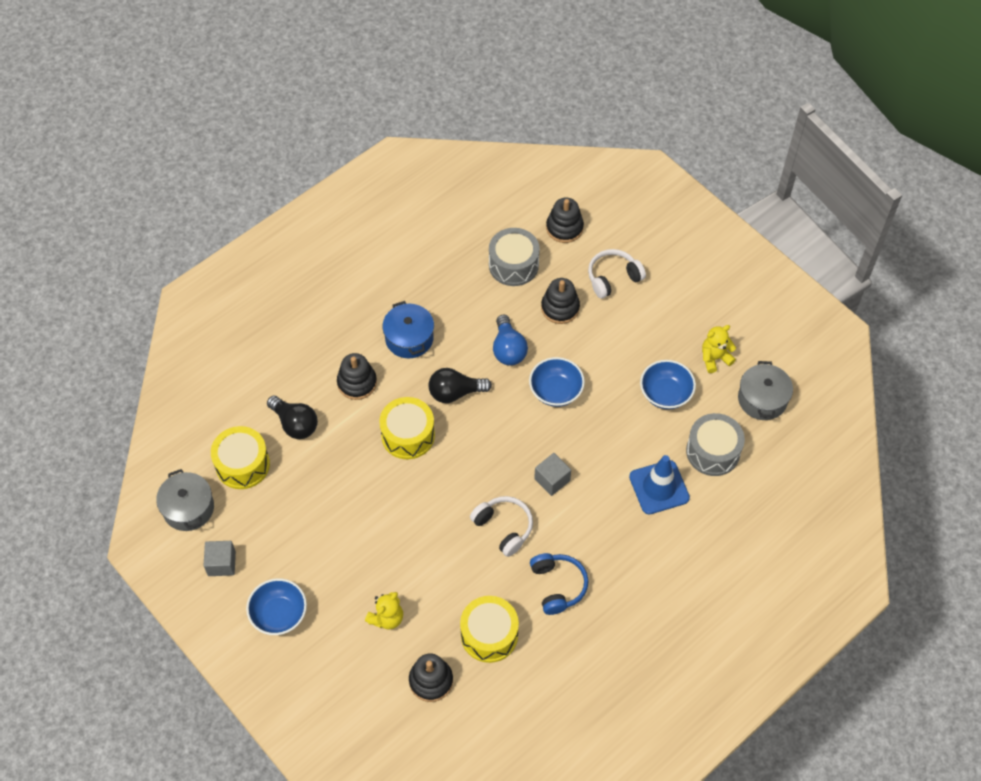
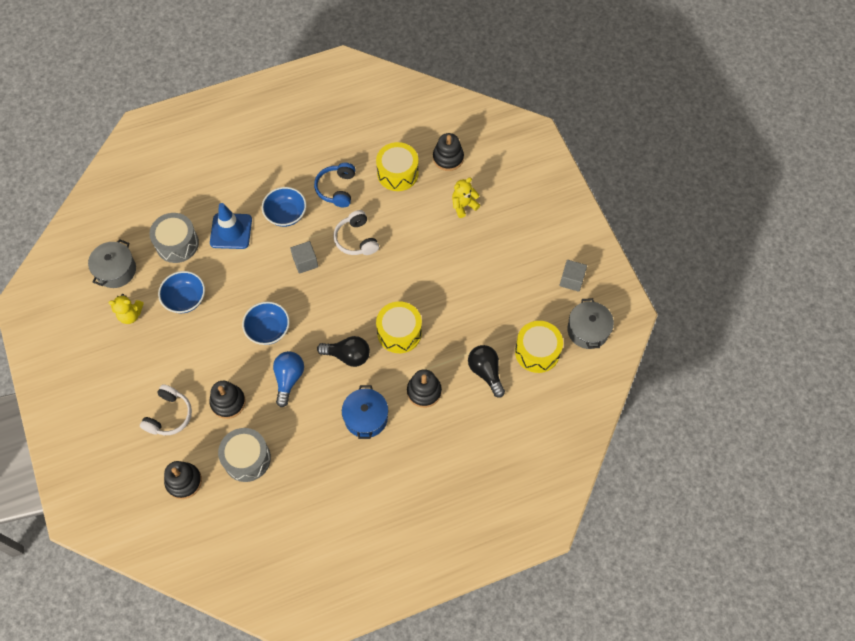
camera: 160 degrees left, 5 degrees up
blue bowl [246,578,307,635] -> blue bowl moved to [262,187,306,227]
white headphones [588,249,646,299] -> white headphones turned 60 degrees counterclockwise [140,384,192,435]

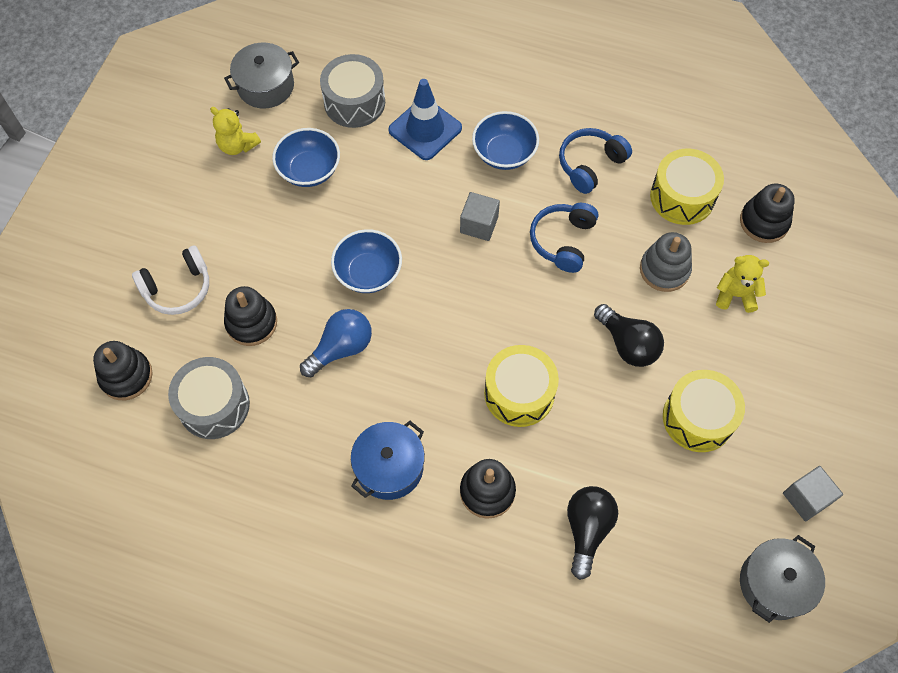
camera: 40 degrees right, 0 degrees up
black light bulb [317,336,370,367] -> black light bulb moved to [594,304,664,367]
white headphones [333,210,379,255] -> blue headphones [530,203,598,273]
yellow drum [515,321,563,373] -> yellow drum moved to [663,370,745,452]
none -> grey stacking toy [640,232,692,292]

